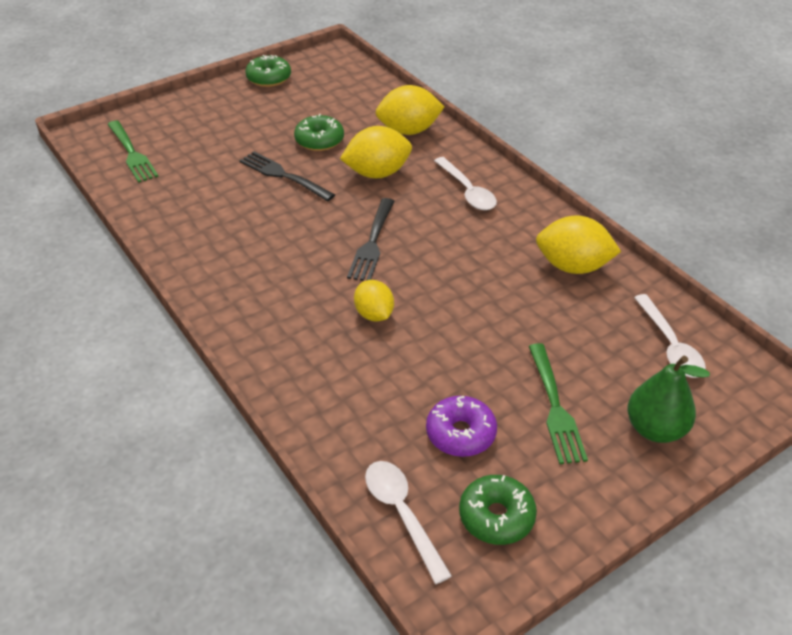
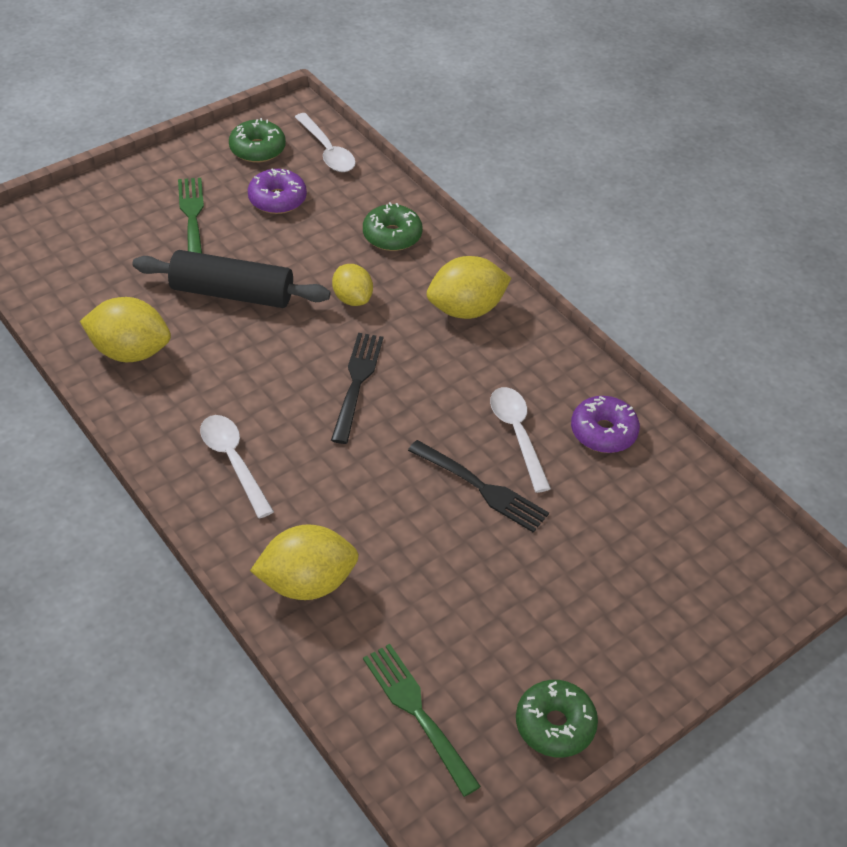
camera: 175 degrees right, 5 degrees up
green fork [107,120,159,183] -> green fork moved to [363,644,481,797]
green donut [294,114,344,151] -> green donut moved to [363,202,423,251]
yellow lemon [340,126,412,179] -> yellow lemon moved to [427,256,512,319]
green pear [627,356,710,443] -> none
white spoon [634,294,706,378] -> white spoon moved to [490,387,551,493]
none -> black rolling pin [133,250,330,308]
none -> purple donut [571,396,640,453]

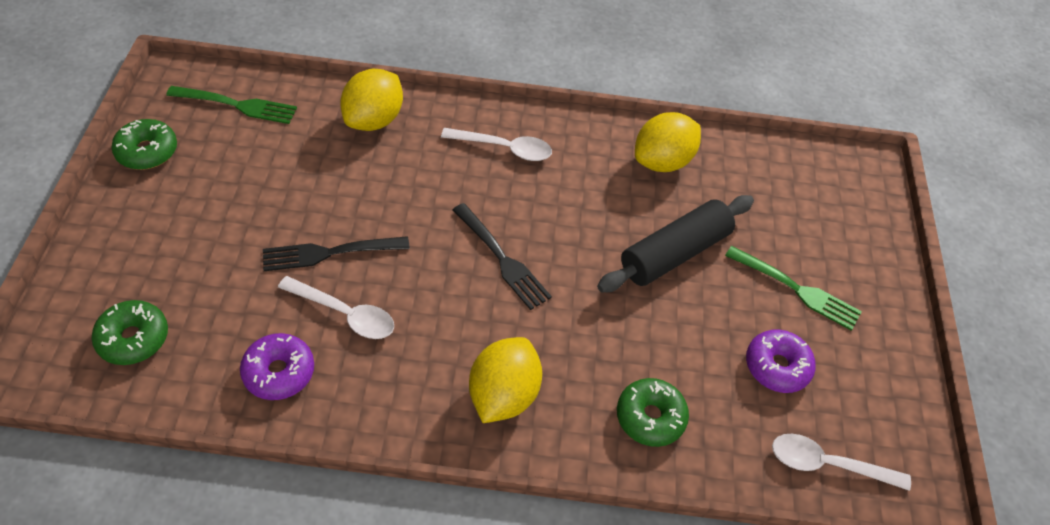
camera: 130 degrees right, 5 degrees up
green donut [229,118,286,163] -> green donut moved to [92,300,168,365]
yellow lemon [332,264,373,306] -> none

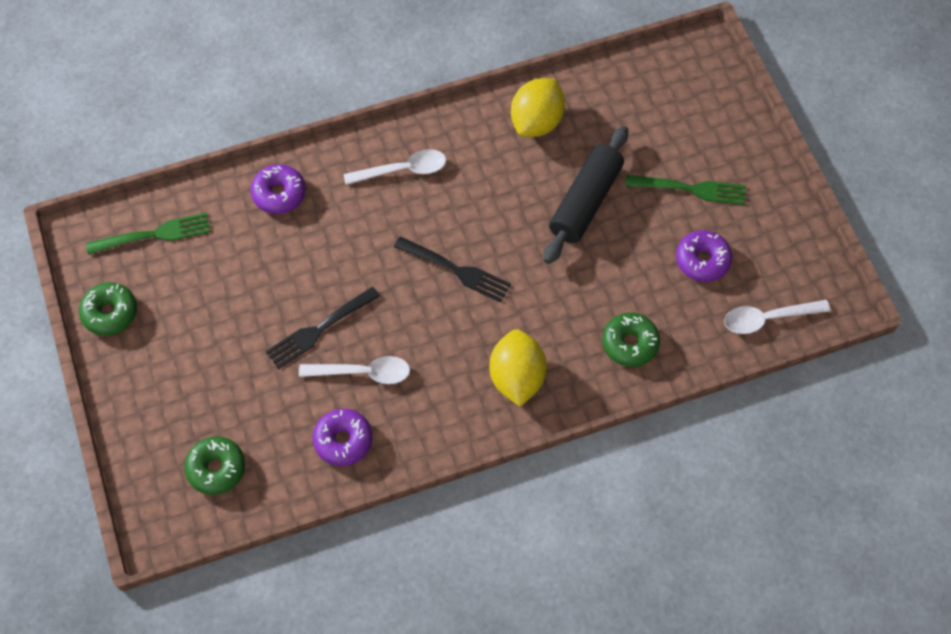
camera: 20 degrees left, 10 degrees up
yellow lemon [340,69,403,131] -> purple donut [251,164,306,214]

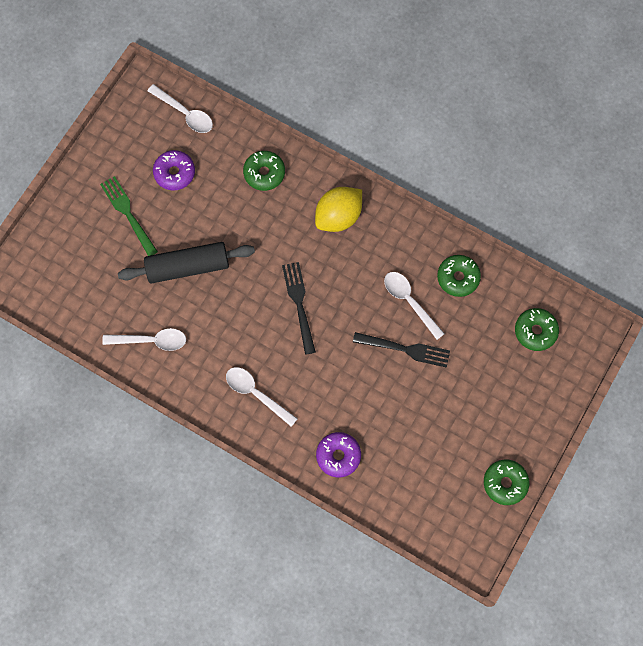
camera: 130 degrees left, 10 degrees up
green fork [86,212,211,255] -> none
purple donut [313,409,372,466] -> green donut [437,255,481,297]
yellow lemon [511,78,565,137] -> white spoon [102,328,186,351]

